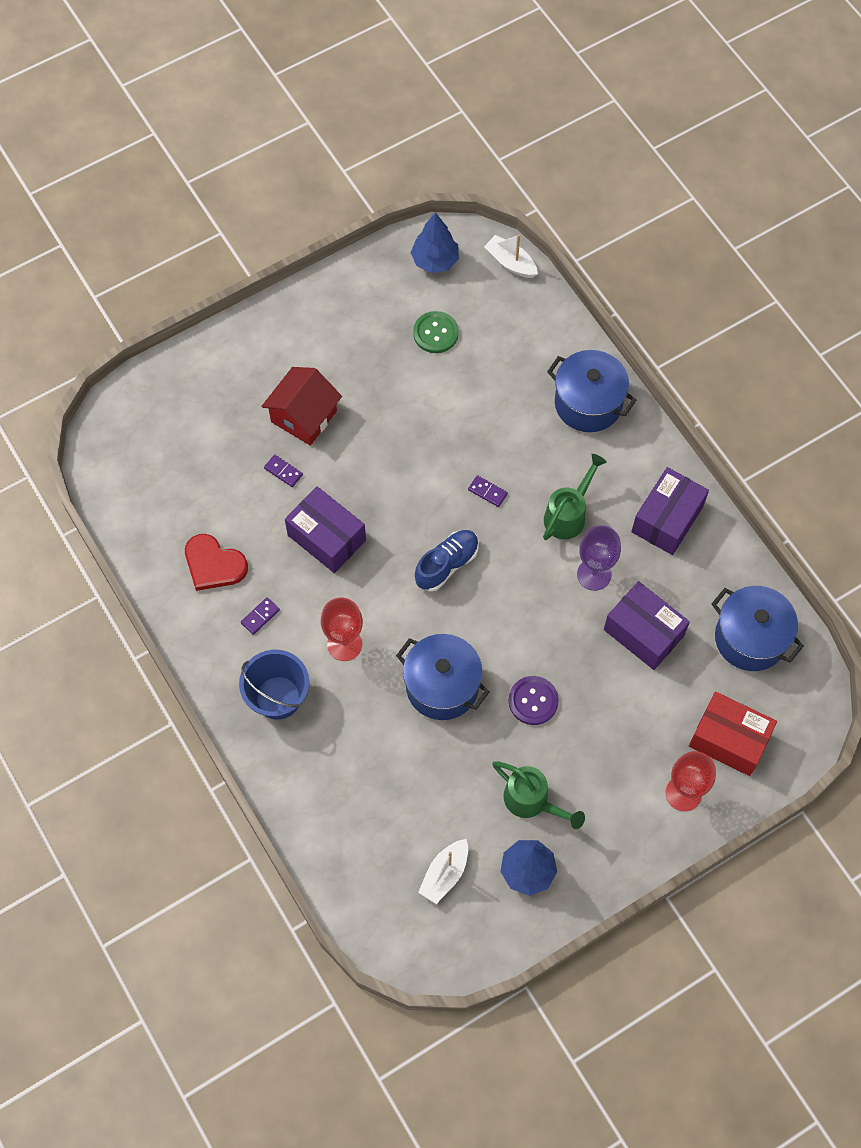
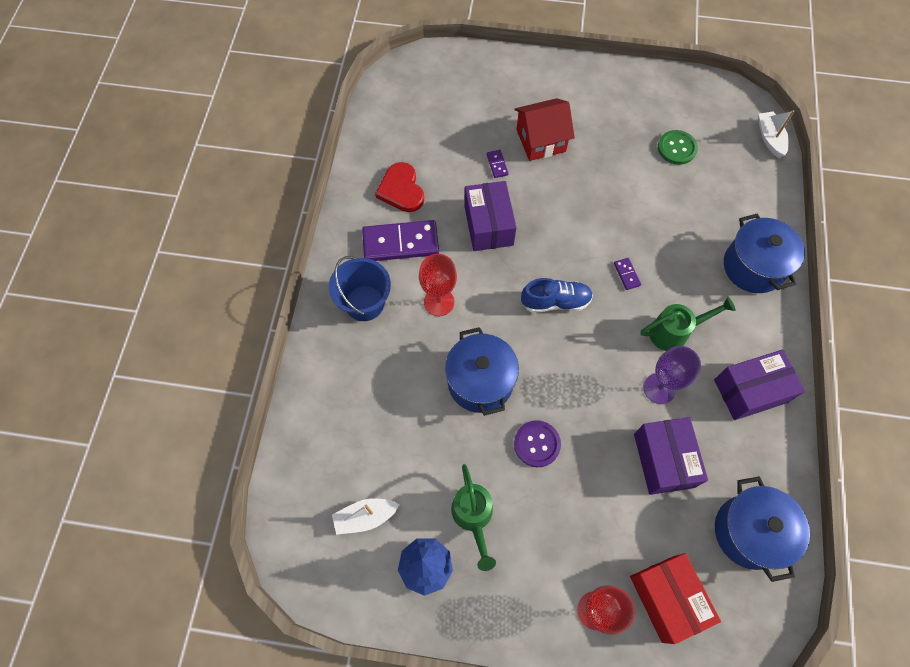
camera: 40 degrees right, 0 degrees up
purple domino [241,597,280,635] -> purple domino [362,220,439,261], size x2.33
blue tree [411,212,459,273] -> none

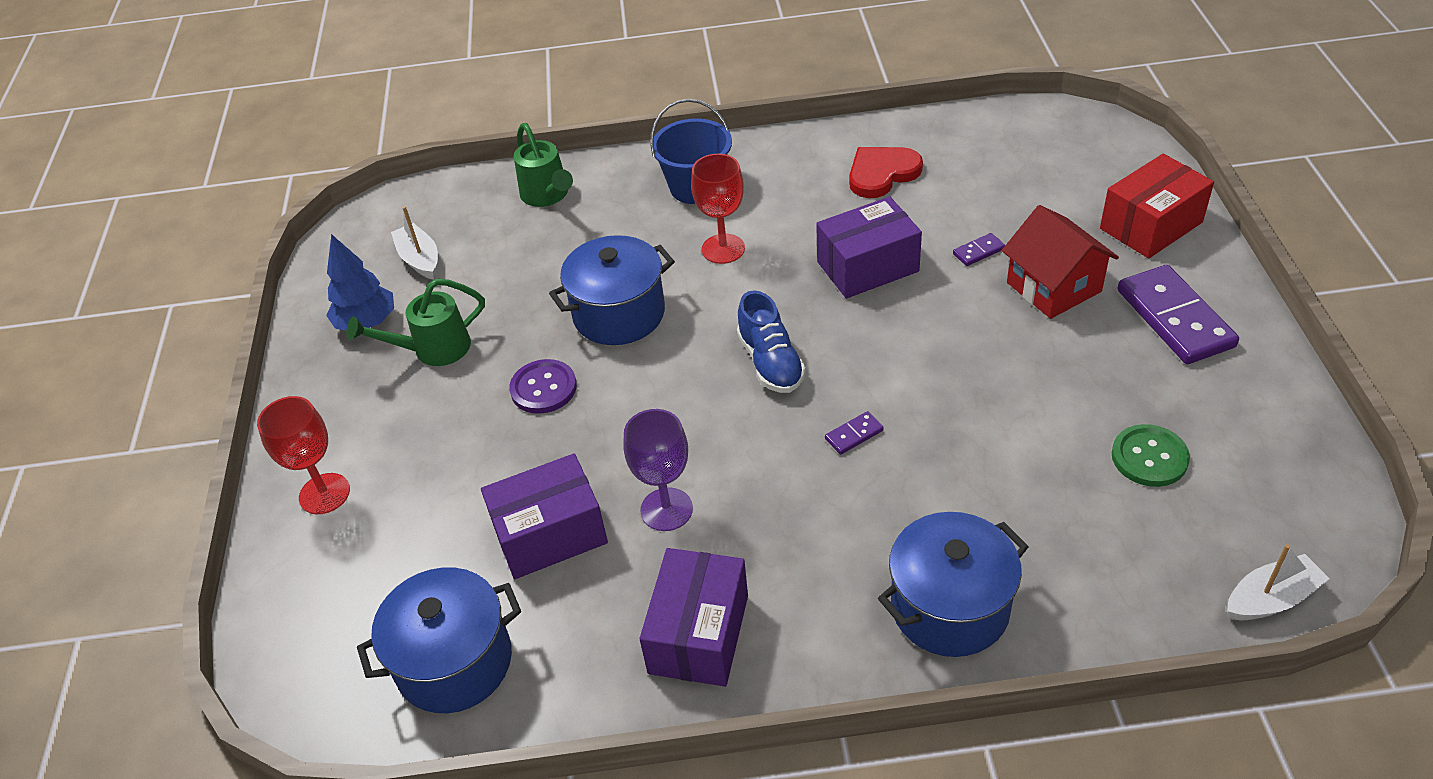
camera: 80 degrees right, 20 degrees down
purple domino [362,220,439,261] -> purple domino moved to [1118,265,1239,364]
red box [630,553,721,644] -> red box moved to [1100,154,1214,259]
green watering can [640,296,736,351] -> green watering can moved to [514,123,573,207]
purple box [714,350,805,420] -> purple box turned 45 degrees clockwise [639,548,748,687]

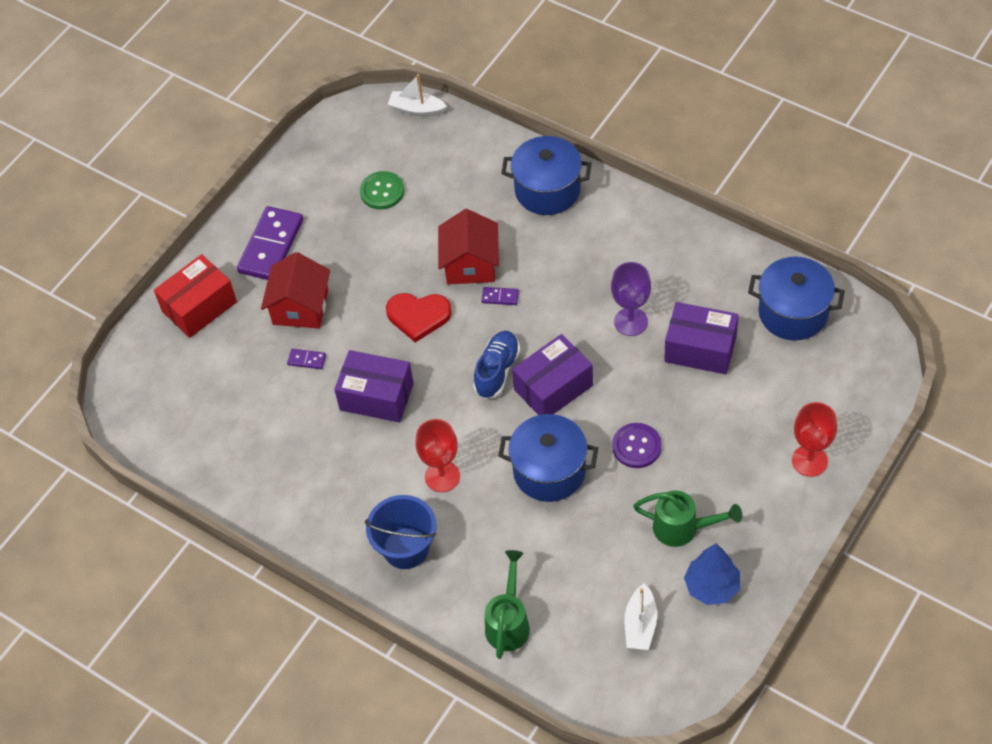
camera: 140 degrees left, 10 degrees up
purple box [639,548,748,687] -> purple box moved to [512,334,593,415]
red heart [849,147,923,198] -> red heart moved to [386,293,452,343]
red box [1100,154,1214,259] -> red box turned 45 degrees counterclockwise [154,254,237,338]
none -> red house [438,209,499,284]

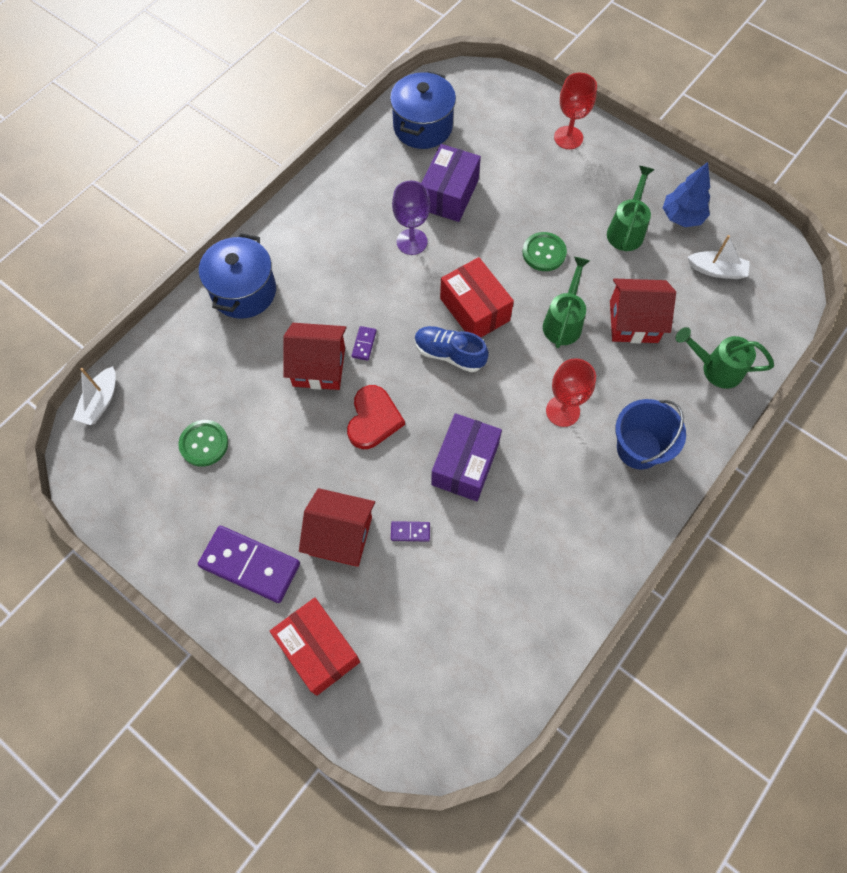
camera: 90 degrees left, 10 degrees up
purple domino [287,349,326,369] -> purple domino turned 75 degrees clockwise [391,521,430,542]
blue pot [498,414,598,502] -> green watering can [543,257,590,348]
purple box [512,334,593,415] -> red box [440,257,514,338]
purple button [612,423,662,468] -> green button [523,232,567,271]
none -> red house [610,279,676,343]

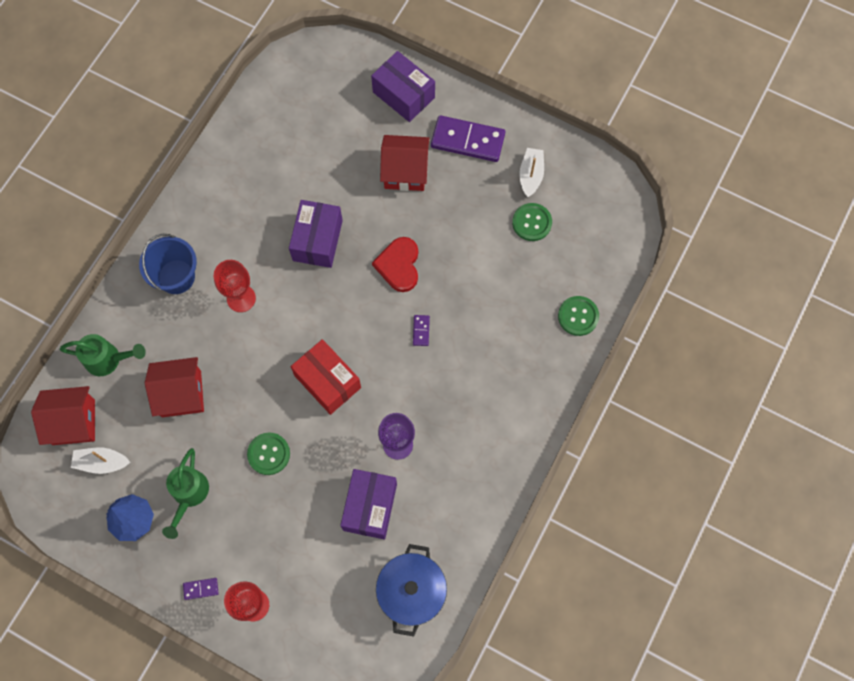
camera: 170 degrees right, 5 degrees up
white boat [73,366,116,425] -> white boat moved to [519,148,544,197]
blue pot [199,233,276,319] -> none
red box [270,598,360,696] -> purple box [371,51,435,122]
red house [283,323,346,390] -> red house moved to [31,386,95,445]
purple domino [391,521,430,542] -> purple domino moved to [183,578,219,600]
blue shoe [415,326,489,372] -> none
green watering can [543,257,590,348] -> none
none -> green button [558,296,599,336]

